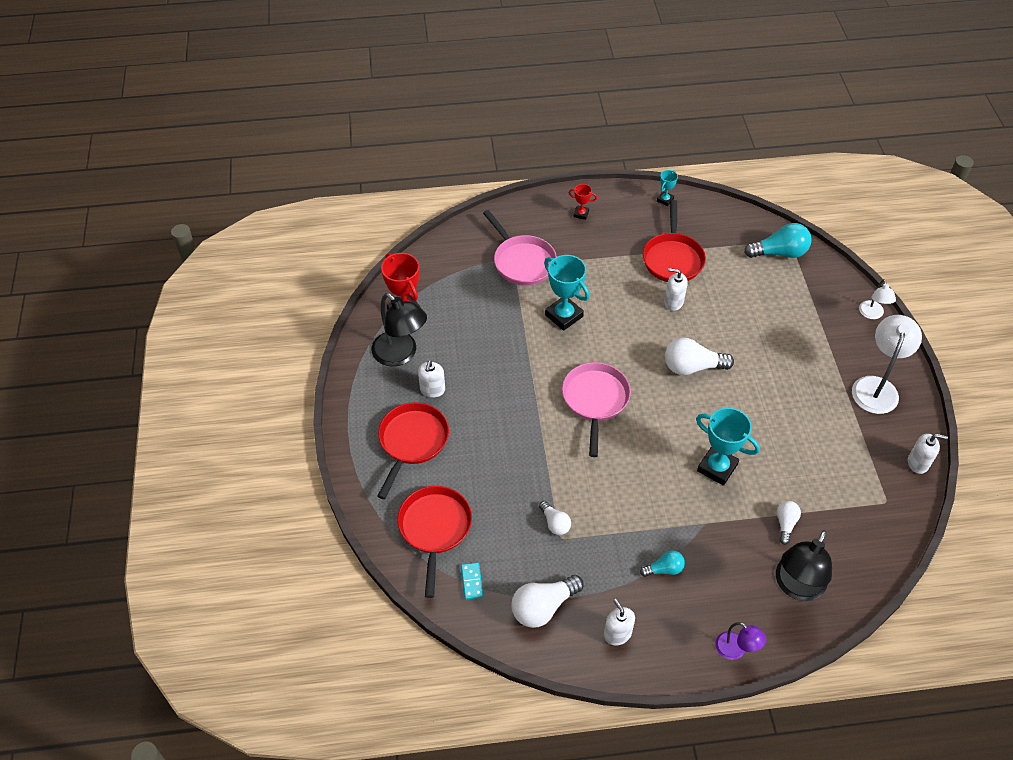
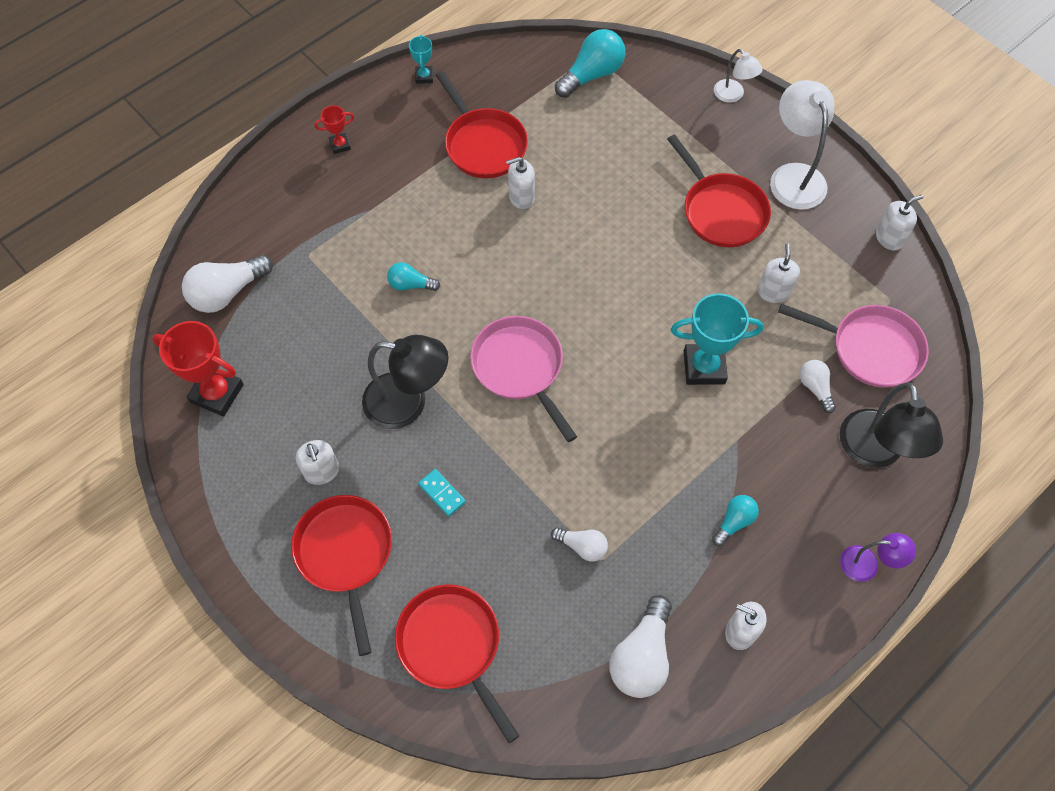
camera: 35 degrees left, 10 degrees up
black lamp [371,293,427,367] -> black lamp moved to [362,335,448,429]
turquoise domino [461,562,483,600] -> turquoise domino moved to [418,469,466,517]
pink pan [483,210,557,285] -> pink pan moved to [778,303,929,388]
turquoise trophy [544,255,590,331] -> turquoise light bulb [387,262,440,291]
white light bulb [665,338,734,375] -> white light bulb moved to [182,255,273,313]
none -> red pan [667,135,771,247]
none -> white soap dispenser [758,243,800,303]

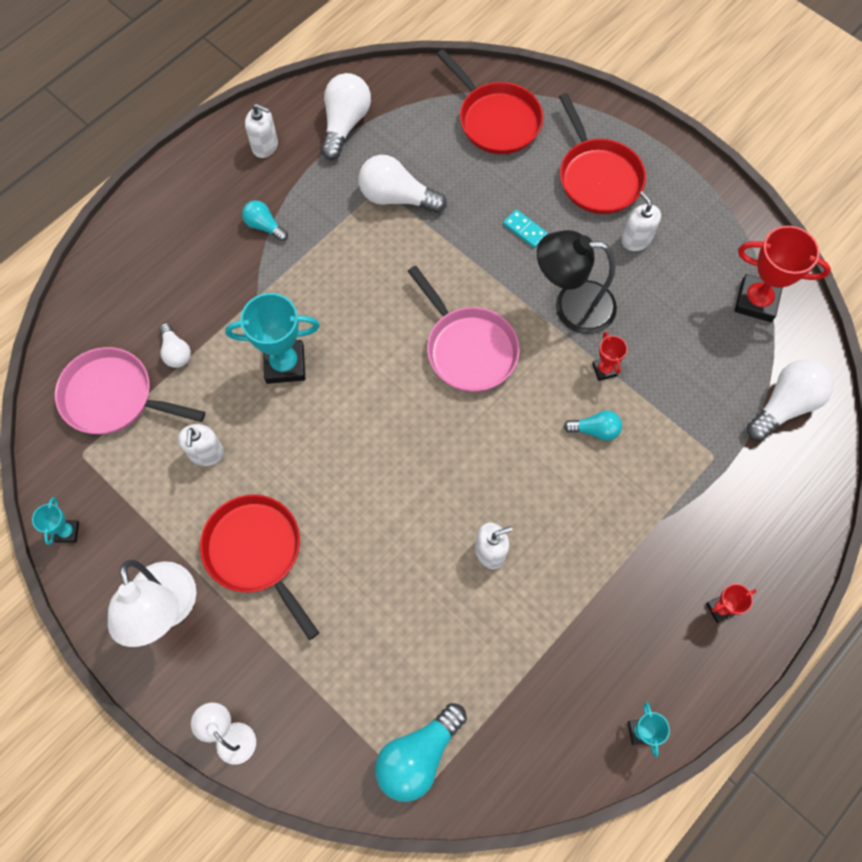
camera: 175 degrees right, 5 degrees up
red pan [436,71,528,178] -> none
white light bulb [551,527,608,562] -> white light bulb [358,155,447,213], size x1.76
turquoise light bulb [712,495,759,546] -> turquoise light bulb turned 90 degrees clockwise [242,201,288,242]
black lamp [840,382,943,468] -> none
purple lamp [840,533,916,582] -> none
white soap dispenser [876,195,924,250] -> turquoise trophy [32,497,79,545]
none -> red trophy [592,332,627,381]

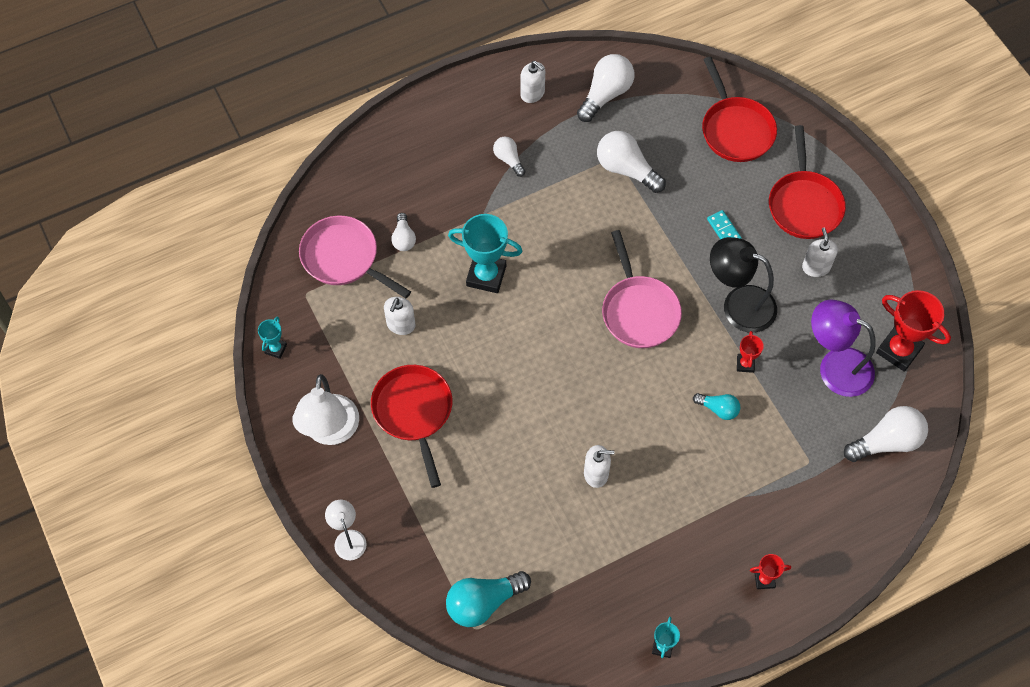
camera: 20 degrees right, 5 degrees down
turquoise light bulb [242,201,288,242] -> white light bulb [493,137,526,177]
none -> purple lamp [811,299,876,397]

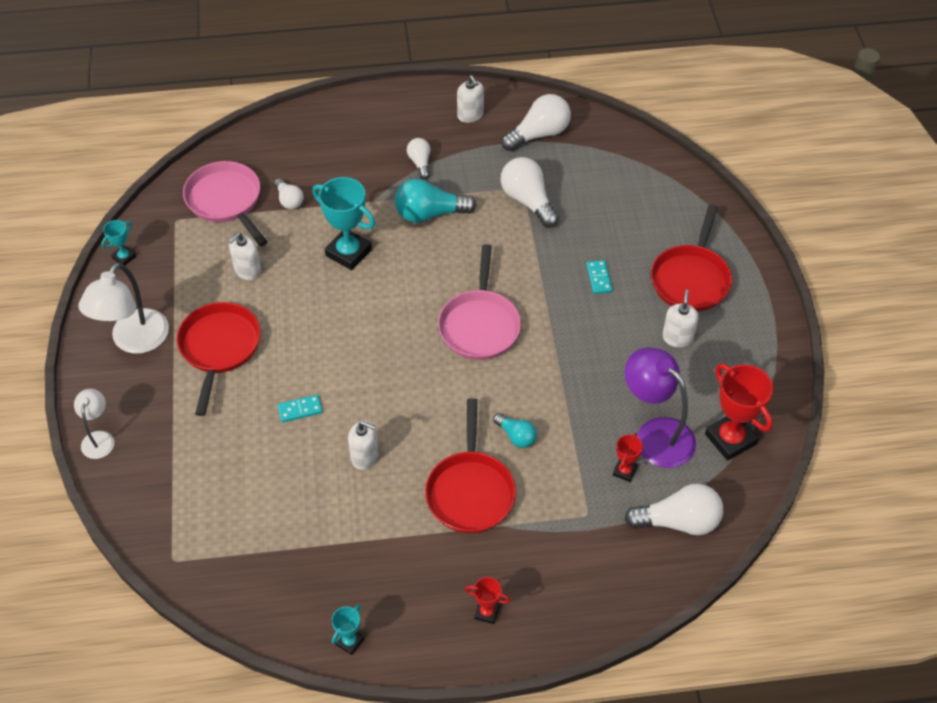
camera: 20 degrees right, 10 degrees down
white light bulb [391,213,416,251] -> white light bulb turned 45 degrees counterclockwise [274,178,304,209]
turquoise light bulb [446,571,531,627] -> turquoise light bulb moved to [395,179,476,223]
red pan [702,57,777,162] -> red pan moved to [425,398,516,533]
black lamp [710,237,777,333] -> none
red trophy [737,331,764,373] -> red trophy moved to [613,433,643,482]
none -> turquoise domino [277,395,323,423]

